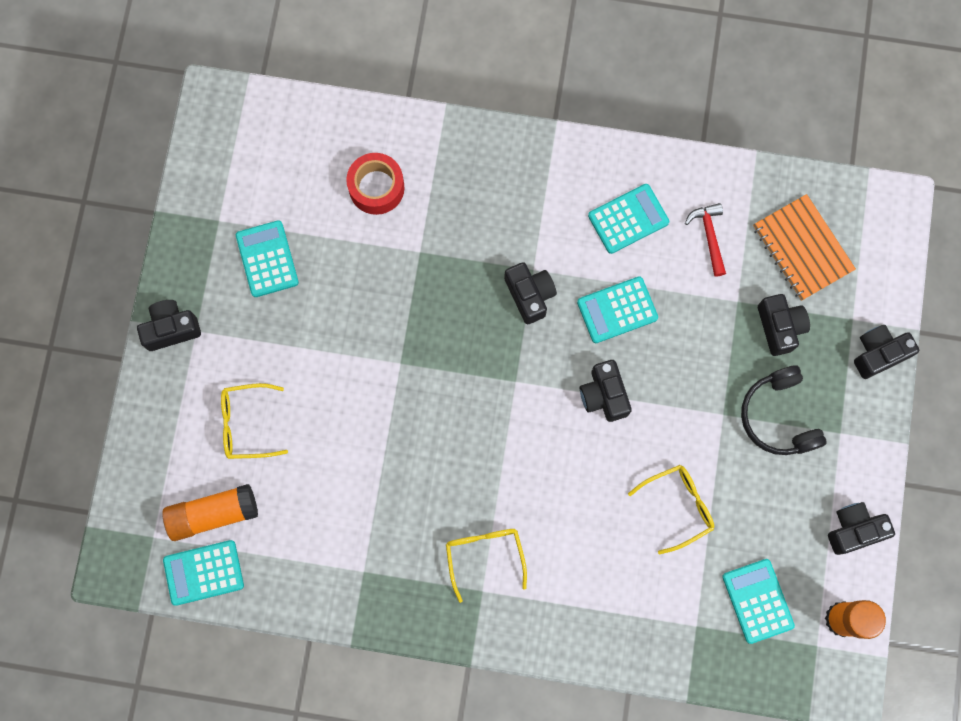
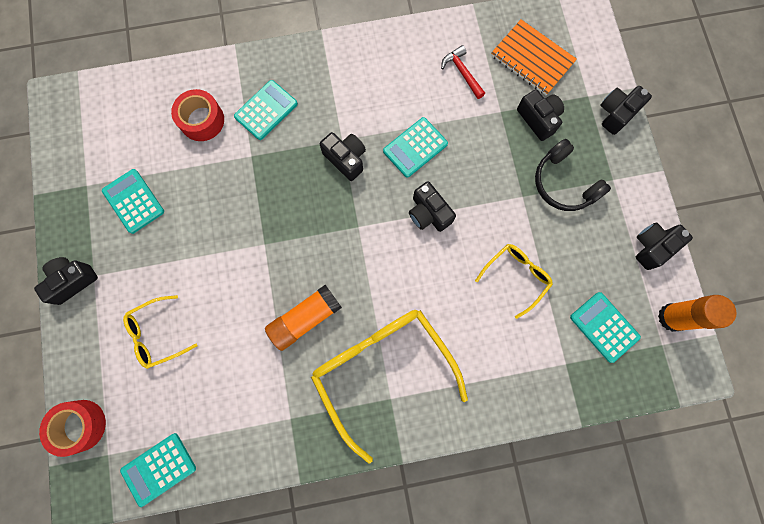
camera: 20 degrees left, 0 degrees up
orange glue stick [162,484,258,541] -> orange glue stick moved to [265,285,342,351]
yellow glasses [446,529,527,603] -> yellow glasses [311,310,468,464], size x2.02
turquoise calculator [588,184,669,254] -> turquoise calculator moved to [234,80,298,140]
none -> red tape [39,400,106,457]

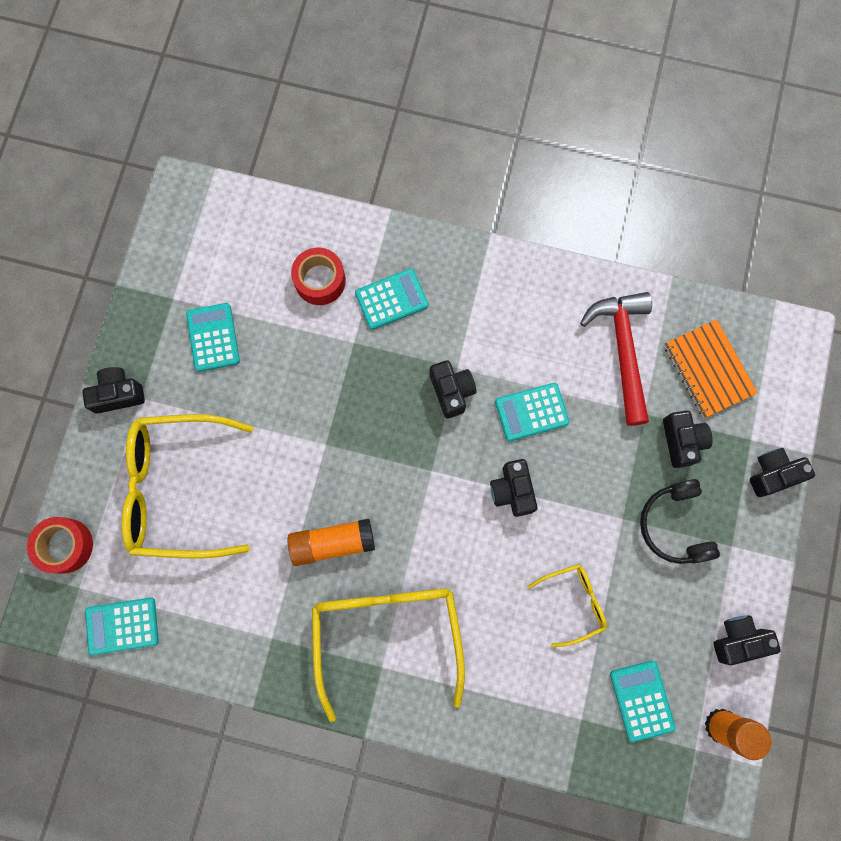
camera: 25 degrees right, 0 degrees up
yellow glasses [123,295,197,369] -> yellow glasses [122,414,253,559], size x2.02
red hammer [441,45,485,99] -> red hammer [580,292,652,426], size x1.96

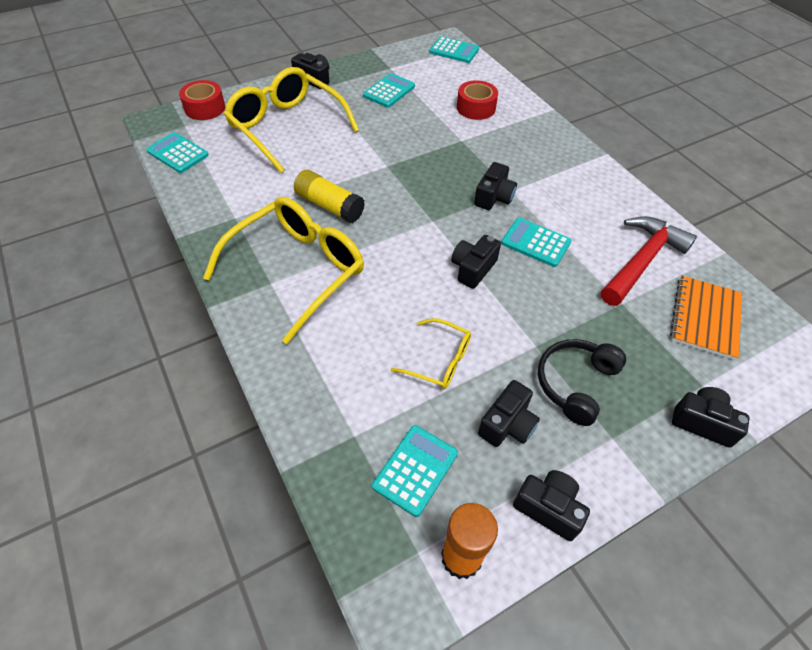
camera: 45 degrees right, 25 degrees down
orange glue stick [287,519,375,566] -> yellow glue stick [294,170,365,223]
turquoise calculator [355,269,428,330] -> turquoise calculator moved to [429,36,479,63]
black camera [663,411,713,468] -> black camera moved to [478,380,540,447]

